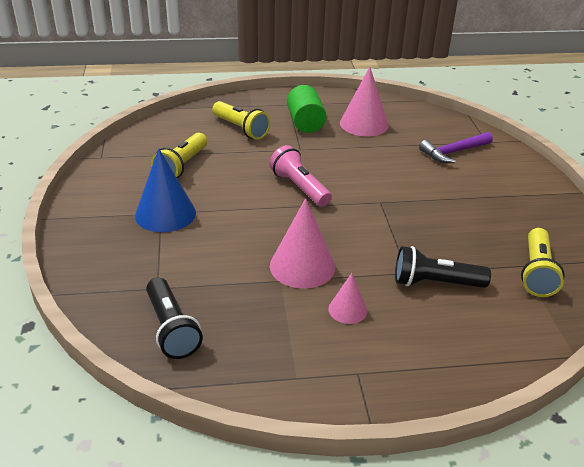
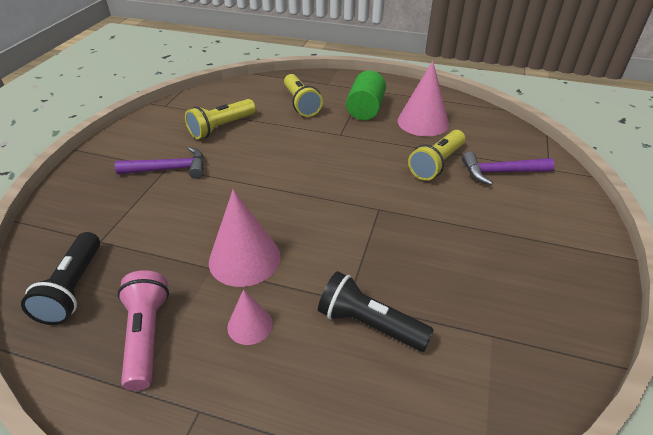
camera: 25 degrees right, 5 degrees up
blue cone [135,148,196,232] -> purple hammer [115,147,204,179]
pink flashlight [269,145,332,207] -> pink flashlight moved to [117,270,169,391]
yellow flashlight [521,228,565,297] -> yellow flashlight moved to [408,130,465,181]

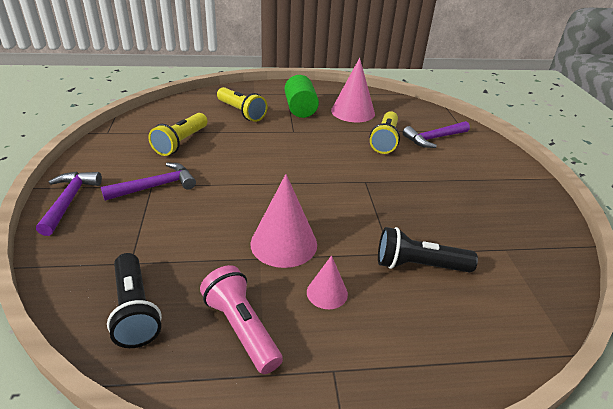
camera: 25 degrees left, 5 degrees down
none -> purple hammer [36,172,102,236]

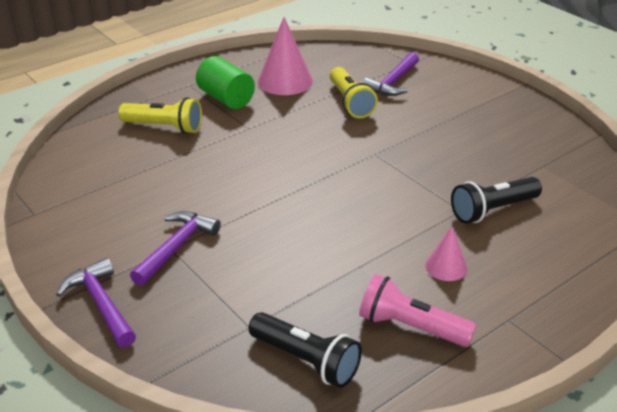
camera: 30 degrees left, 0 degrees up
yellow flashlight [148,113,208,156] -> none
pink cone [250,174,317,268] -> none

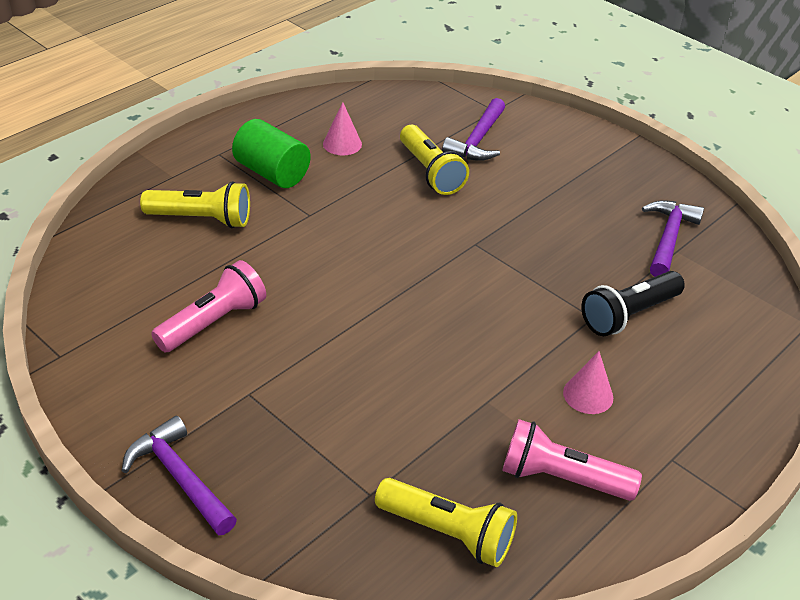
camera: 10 degrees left, 5 degrees up
purple hammer [130,211,221,286] -> purple hammer moved to [642,200,704,277]
black flashlight [248,312,362,388] -> yellow flashlight [375,478,517,567]
pink cone [258,17,313,95] -> pink cone [323,102,362,155], size x0.55
none -> pink flashlight [151,260,266,353]

